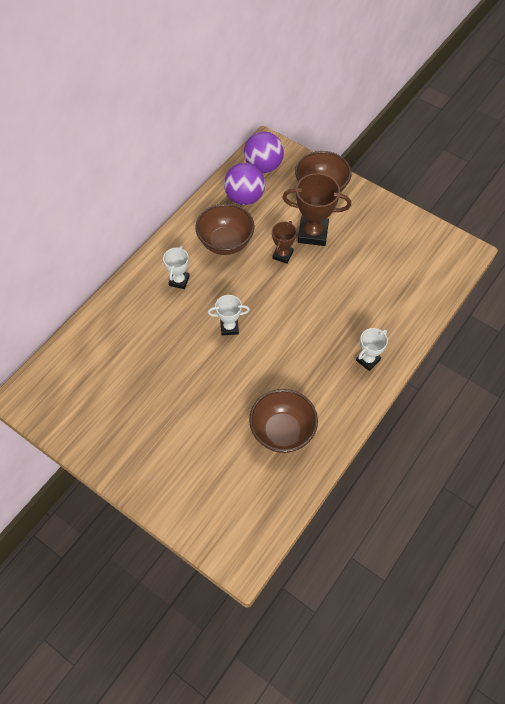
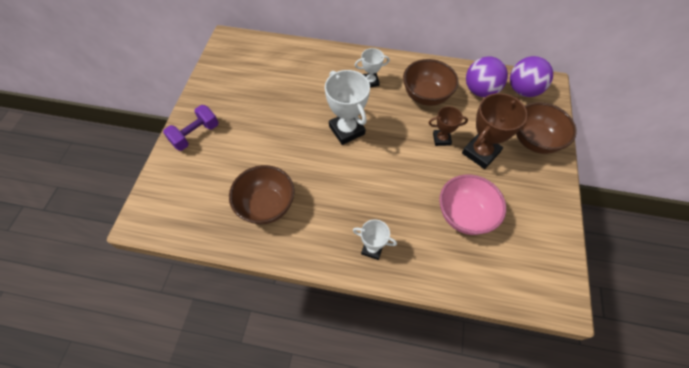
camera: 65 degrees right, 0 degrees up
white trophy [208,295,250,335] -> white trophy [325,70,370,145], size x1.73
brown trophy [282,173,351,246] -> brown trophy turned 60 degrees clockwise [462,93,528,169]
none -> purple dumbbell [163,105,219,151]
none -> pink bowl [439,175,506,235]

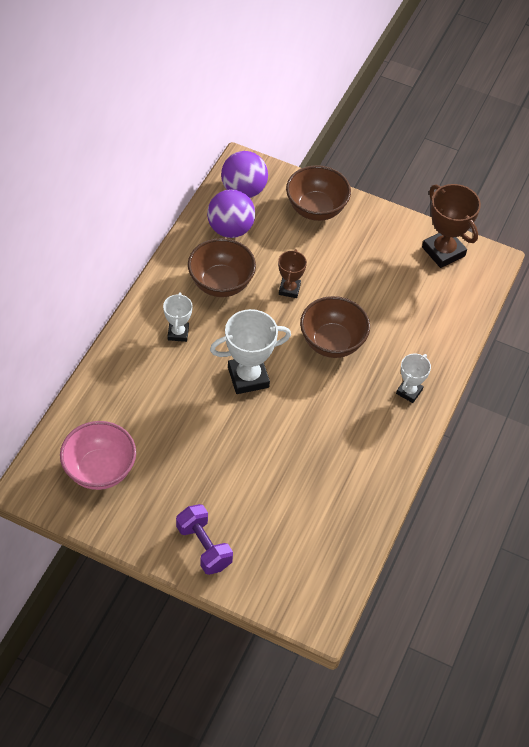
camera: 80 degrees left, 5 degrees down
brown bowl [229,165,294,224] -> brown bowl moved to [300,296,370,358]
pink bowl [439,175,506,235] -> pink bowl moved to [60,421,136,490]
brown trophy [462,93,528,169] -> brown trophy moved to [422,184,481,268]

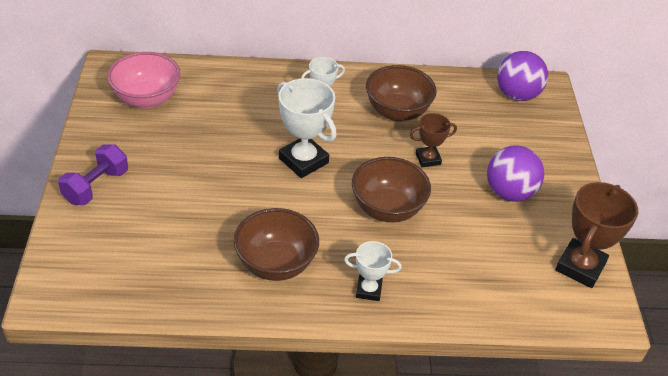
camera: 65 degrees right, 10 degrees down
purple ball [207,189,255,238] -> purple ball moved to [487,145,544,202]
brown bowl [286,165,351,221] -> brown bowl moved to [234,208,319,281]

